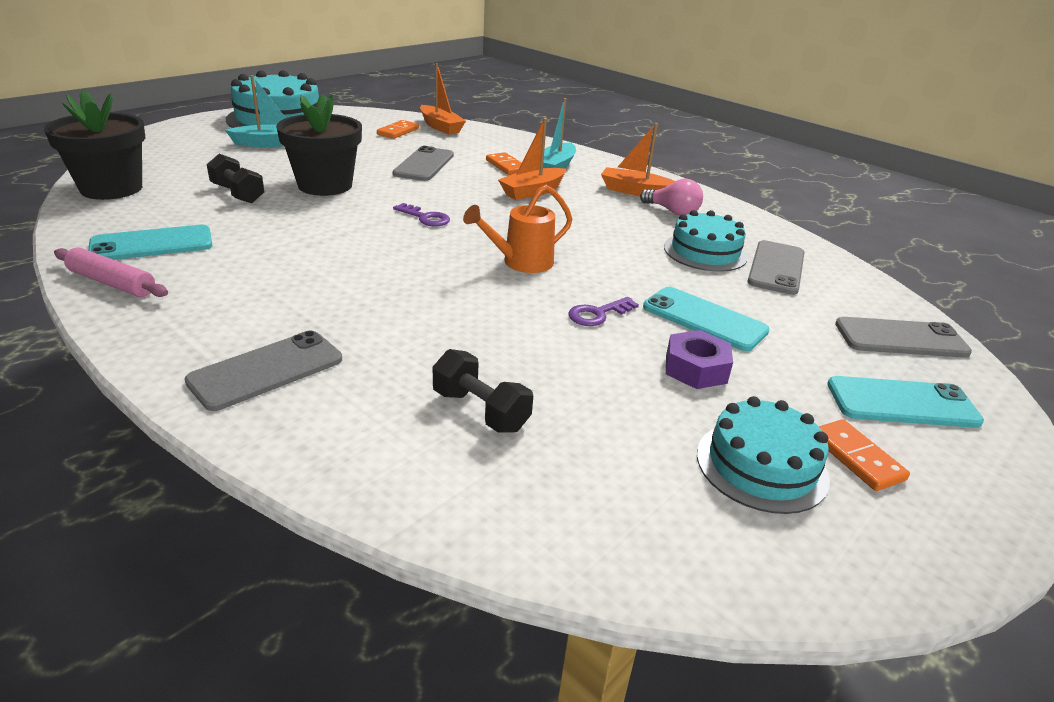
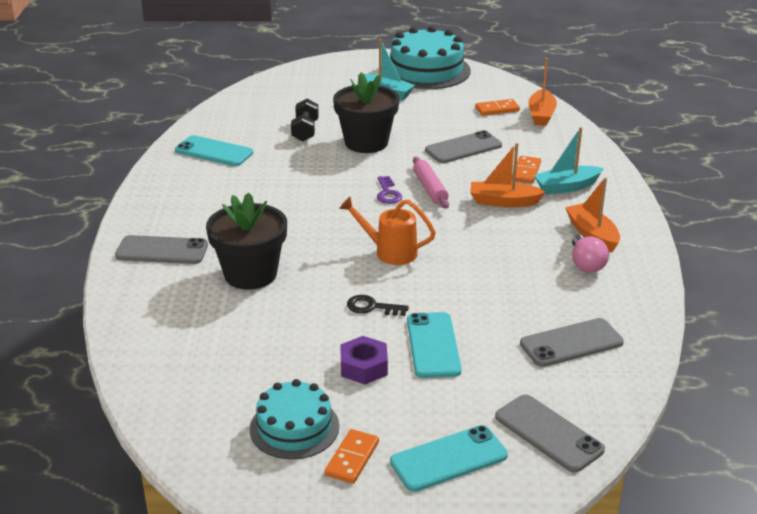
camera: 50 degrees right, 0 degrees up
black flower pot [44,90,146,200] -> black flower pot moved to [206,192,287,290]
pink rolling pin [54,247,168,297] -> pink rolling pin moved to [413,157,449,209]
black dumbbell [433,349,533,433] -> none
purple key [568,297,639,326] -> black key [347,295,409,316]
turquoise cake [664,210,748,272] -> none
turquoise phone [827,376,984,428] -> turquoise phone turned 75 degrees counterclockwise [390,425,508,492]

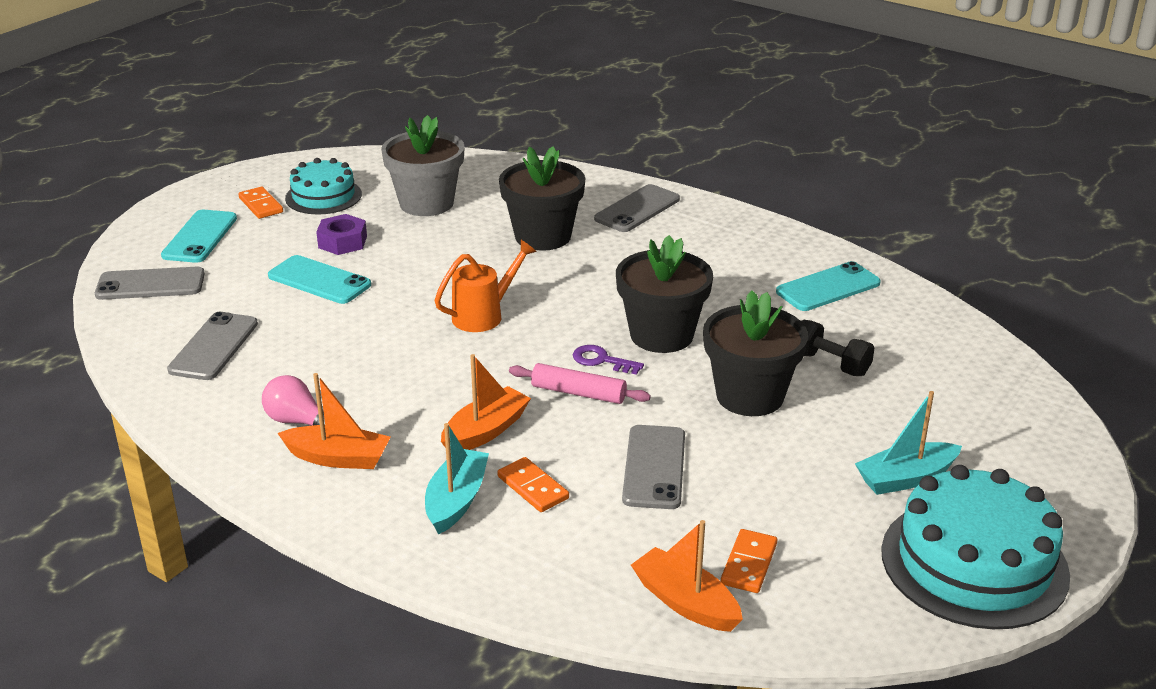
camera: 125 degrees right, 0 degrees up
black key [347,295,409,316] -> none
none -> grey flower pot [381,115,465,216]
none -> black flower pot [616,235,713,353]

